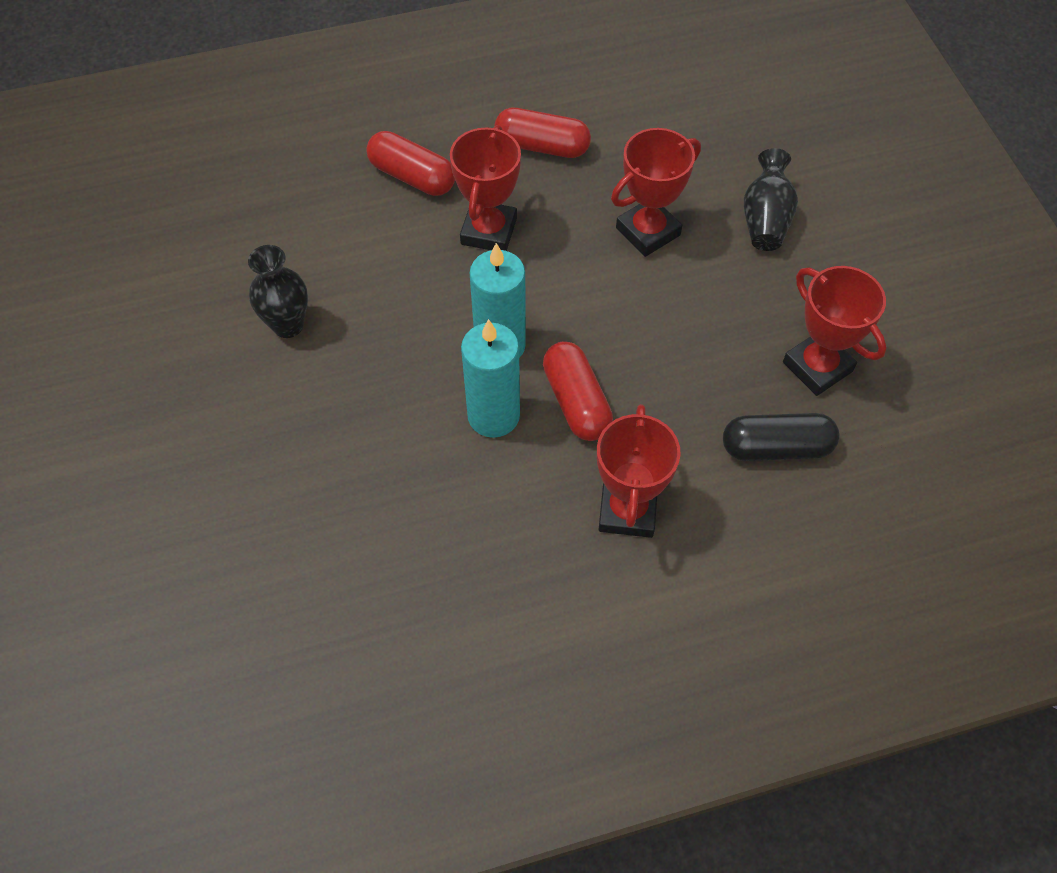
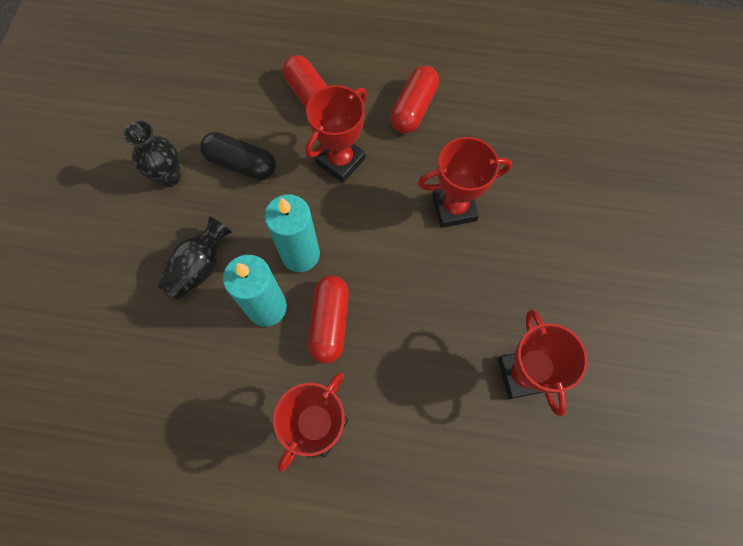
camera: 25 degrees right, 10 degrees up
red capsule [495,108,591,158] -> red capsule turned 75 degrees clockwise [390,66,439,133]
black capsule [723,413,840,461] -> black capsule moved to [200,132,276,181]
black vase [744,148,798,251] -> black vase moved to [158,216,232,301]

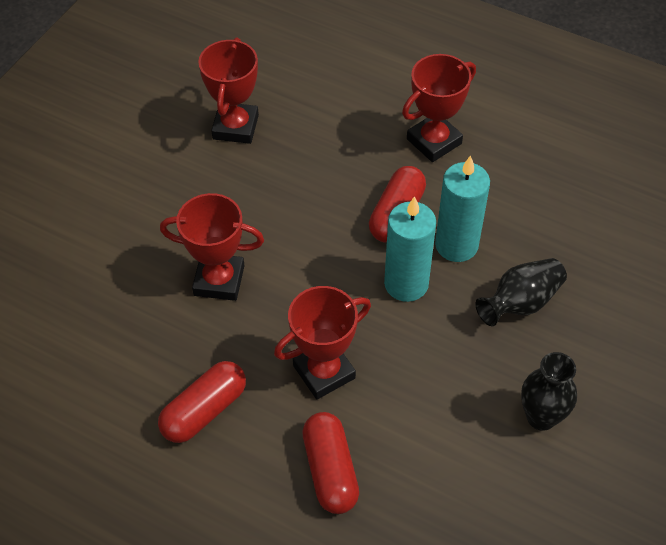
camera: 160 degrees left, 15 degrees down
black capsule [200,132,276,181] -> none

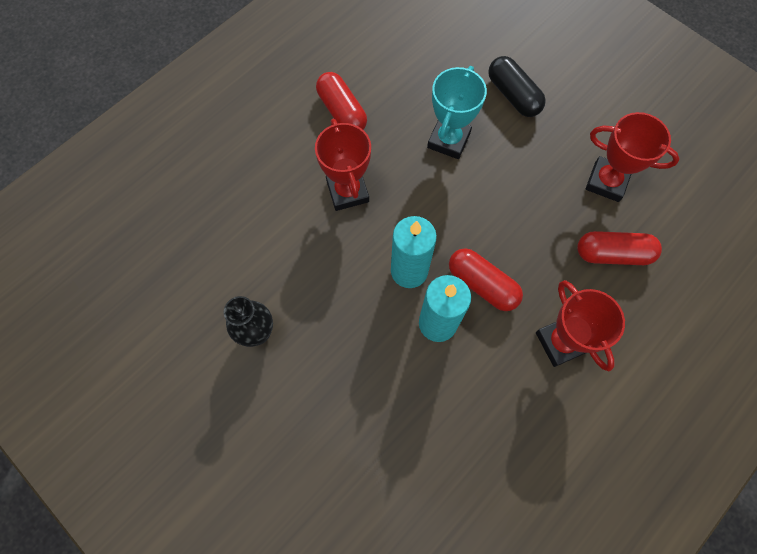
camera: 105 degrees right, 15 degrees up
red trophy [160,193,264,301] -> turquoise trophy [427,66,487,159]
red capsule [302,412,359,514] -> red capsule moved to [577,231,662,265]
black vase [475,258,567,326] -> none
none -> black capsule [488,56,546,117]

